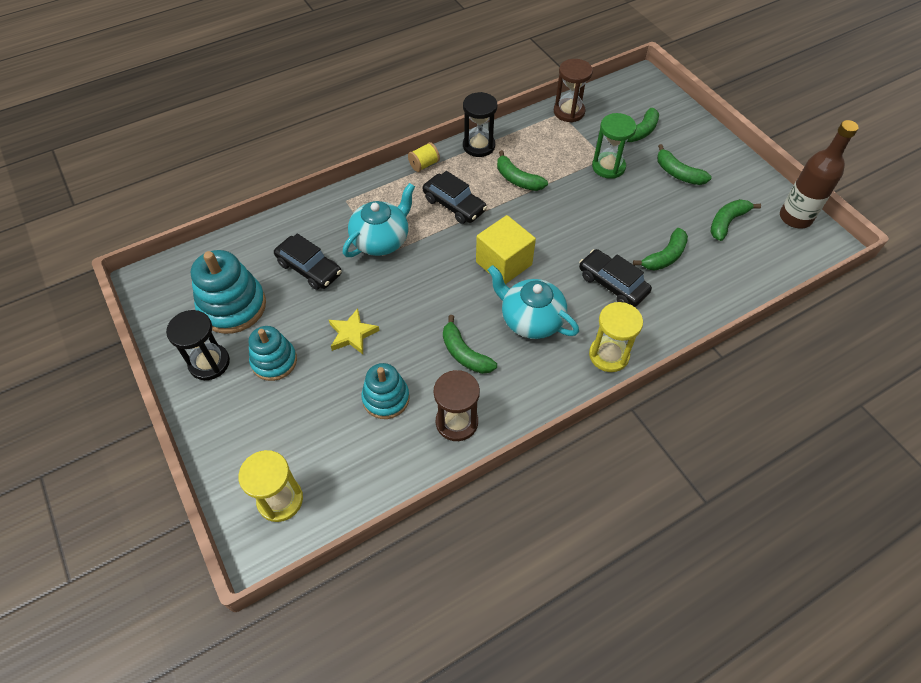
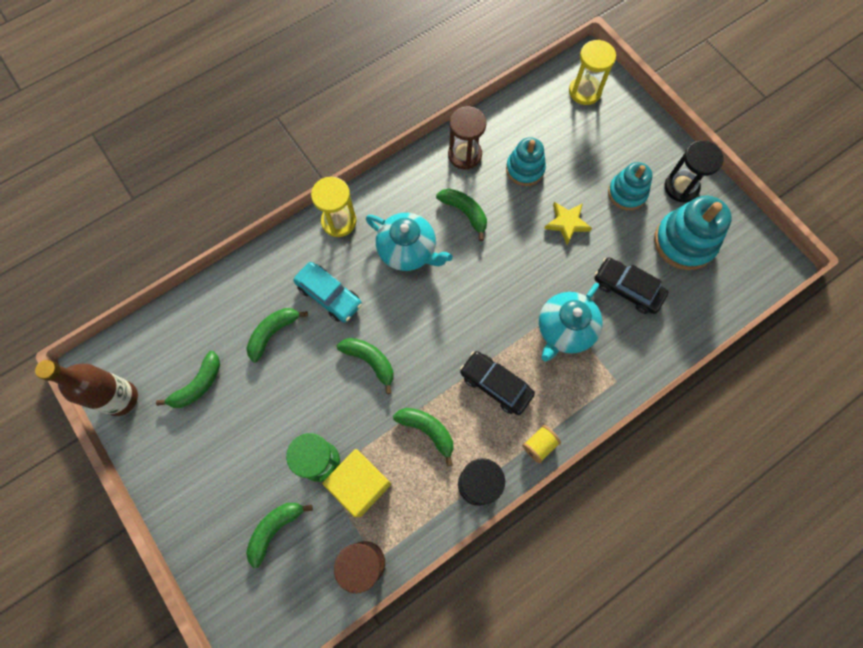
camera: 175 degrees right, 15 degrees up
yellow cube [476,215,536,284] -> yellow cube moved to [322,449,391,517]
black car [579,249,652,307] -> turquoise car [293,262,362,323]
green banana [657,144,712,185] -> green banana moved to [337,338,394,394]

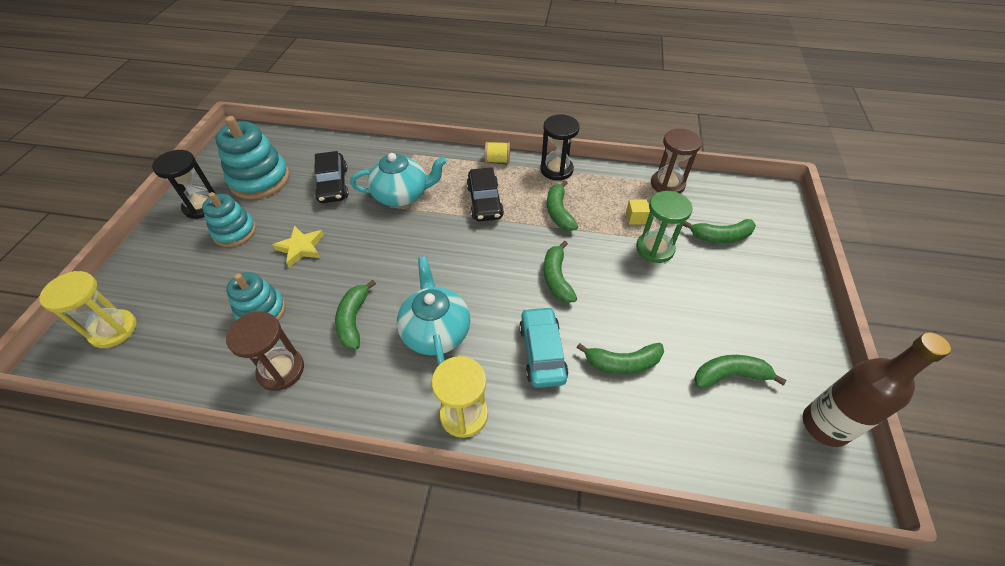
camera: 135 degrees left, 20 degrees down
yellow cube [322,449,391,517] -> yellow cube [626,199,650,225], size x0.44

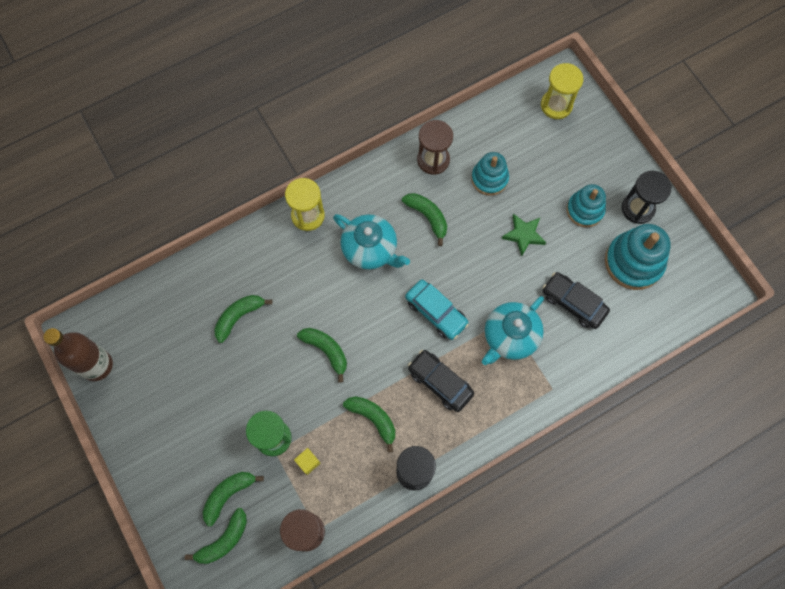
camera: 140 degrees right, 20 degrees up
yellow star [272,226,324,268] -> green star [502,214,546,256]
yellow spool [485,142,510,164] -> none
turquoise car [519,306,568,388] -> turquoise car moved to [405,279,469,340]
green banana [694,355,787,389] -> green banana moved to [185,508,247,564]

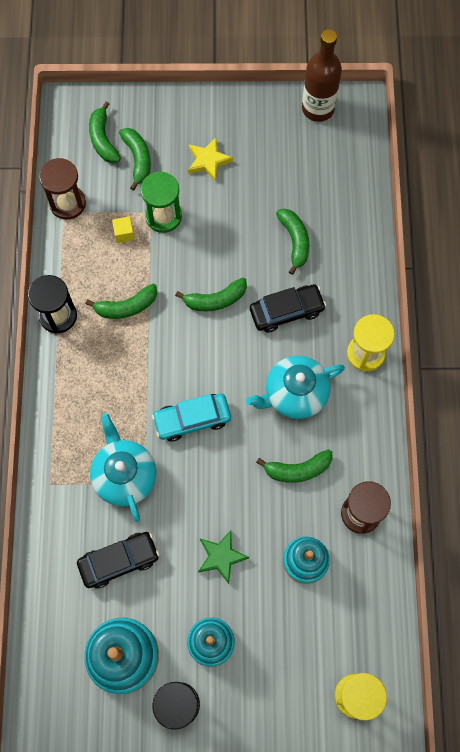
camera: 120 degrees right, 0 degrees up
black car [408,350,474,412] -> black car moved to [250,284,326,333]
none -> yellow star [188,137,233,182]

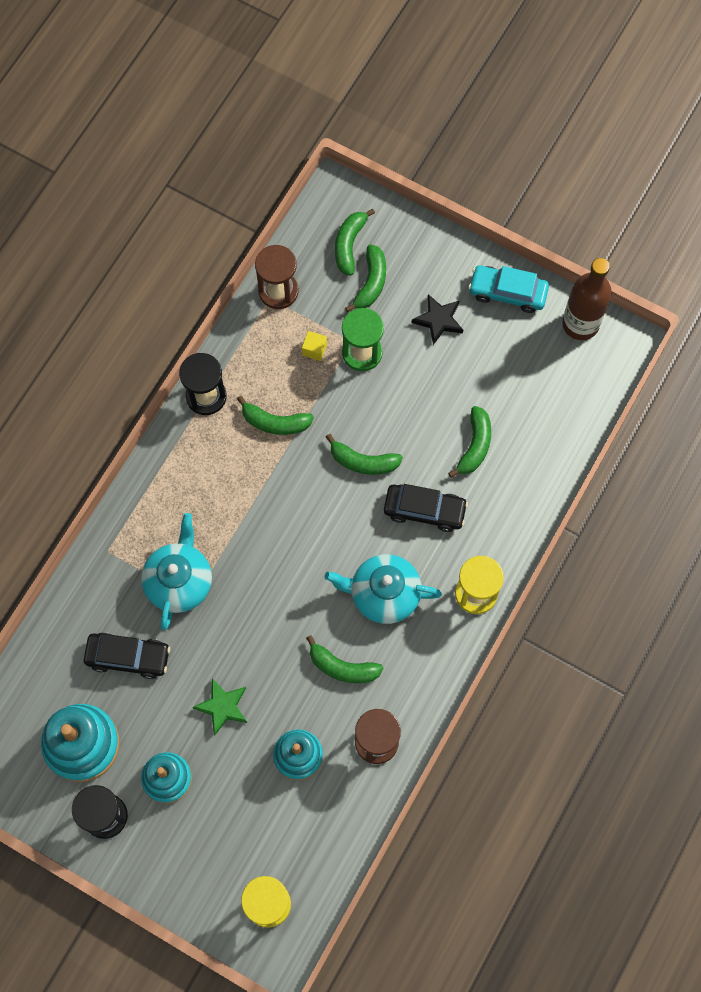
camera: 30 degrees right, 0 degrees up
turquoise car [152,394,231,442] -> turquoise car moved to [468,265,549,313]
yellow star [188,137,233,182] -> black star [412,294,463,345]

